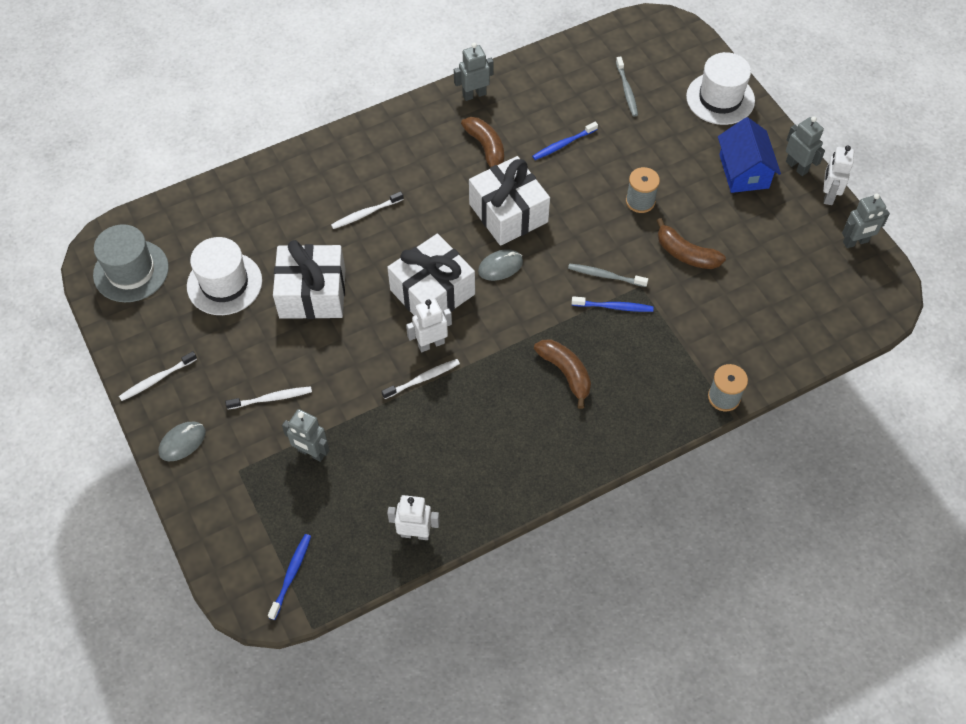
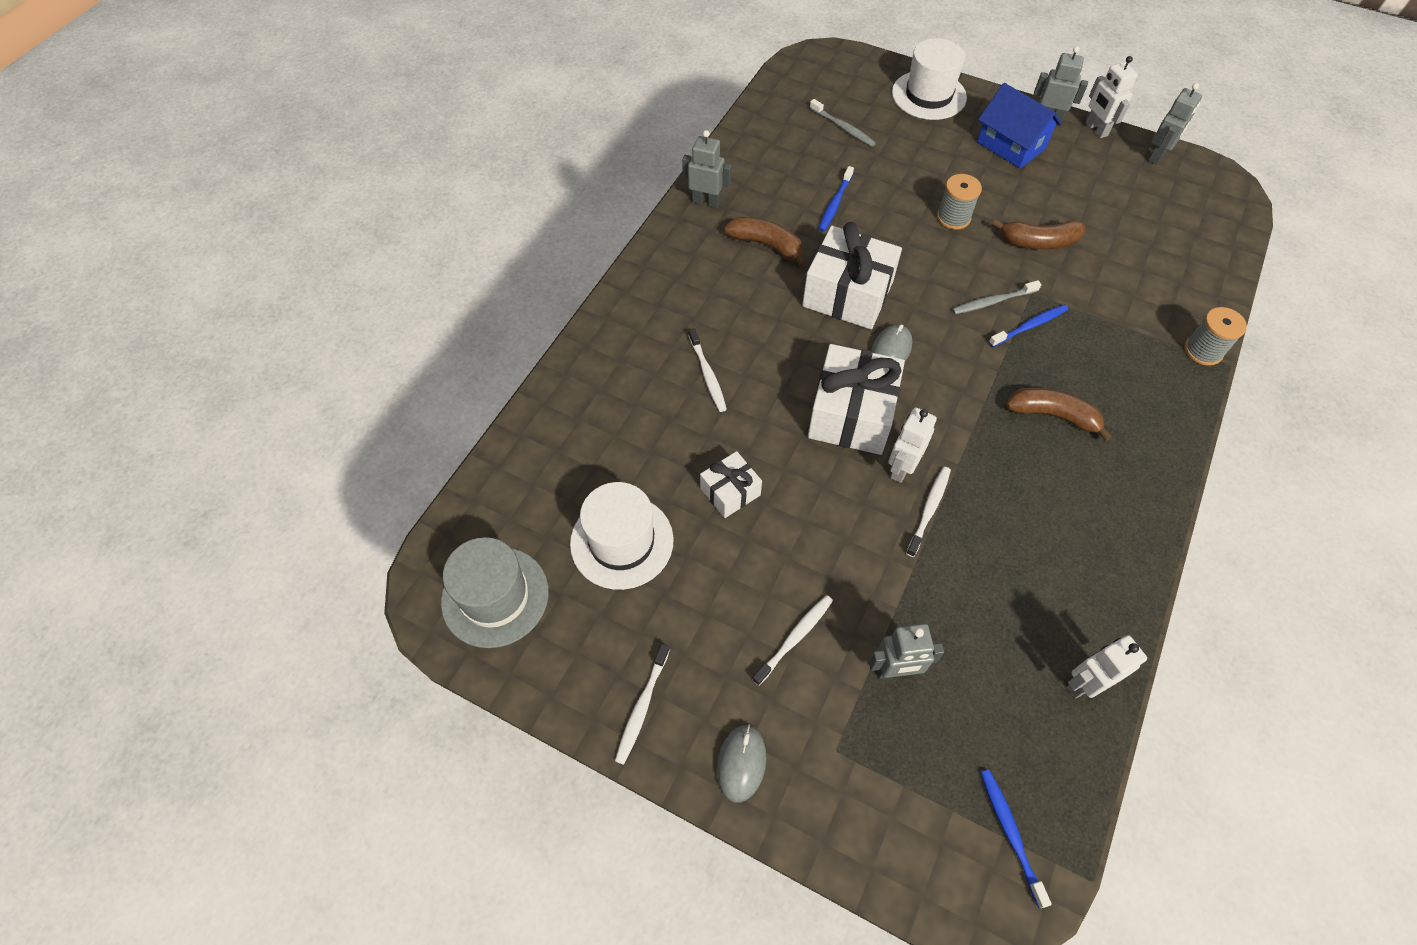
camera: 35 degrees left, 0 degrees up
white gift [273,240,345,319] -> white gift [700,451,762,518], size x0.54
white toothbrush [331,191,404,229] -> white toothbrush turned 45 degrees counterclockwise [689,328,727,412]
grey robot [454,43,494,101] -> grey robot turned 75 degrees clockwise [682,130,732,208]

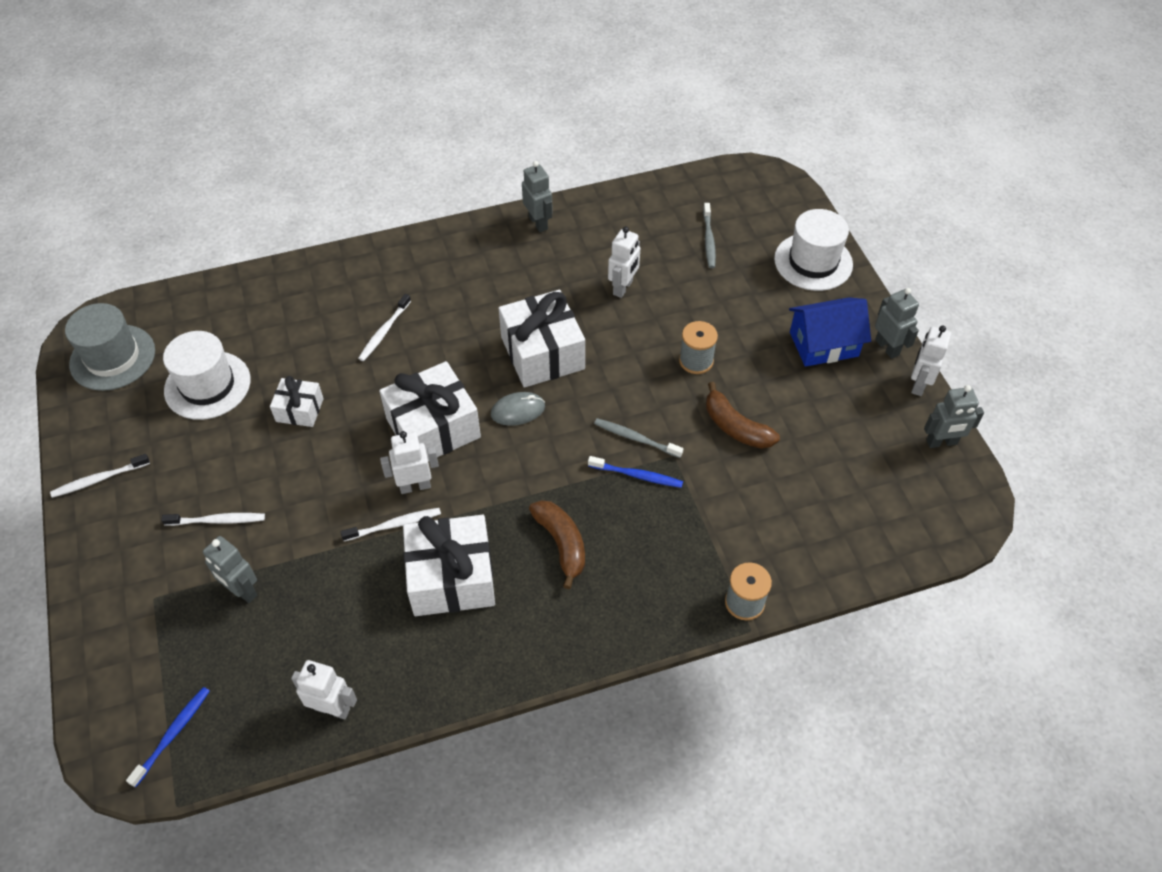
camera: 45 degrees right, 5 degrees down
grey mouse [717,724,766,802] -> none
brown banana [724,217,806,268] -> none
blue toothbrush [818,166,854,231] -> white robot [608,227,640,298]
blue house [977,83,1062,169] -> blue house turned 75 degrees clockwise [789,297,871,367]
none -> white gift [403,515,495,616]

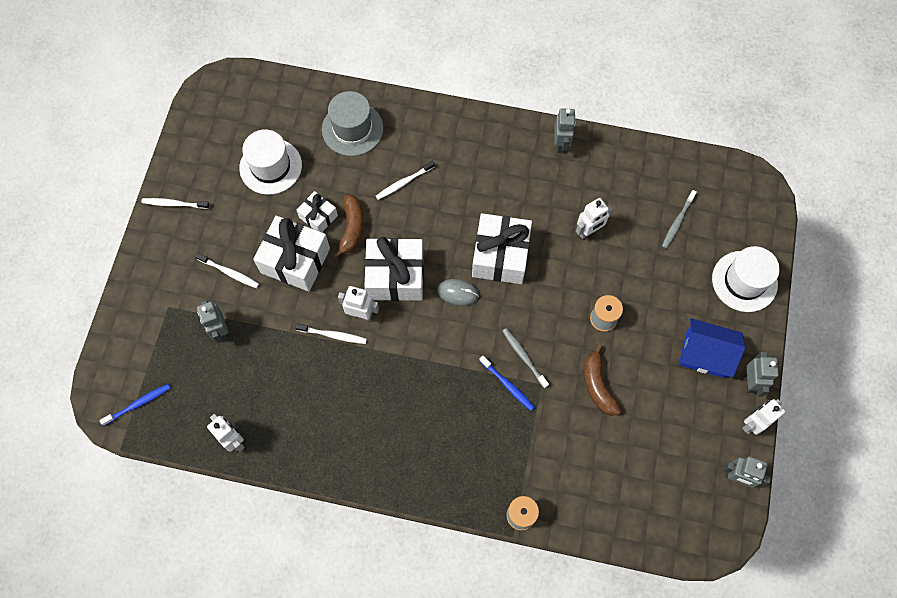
camera: 30 degrees right, 15 degrees up
grey hat [65,303,155,391] -> grey hat moved to [322,91,383,156]
white gift [403,515,495,616] -> white gift moved to [253,216,330,292]
brown banana [529,500,585,589] -> brown banana moved to [333,194,364,259]

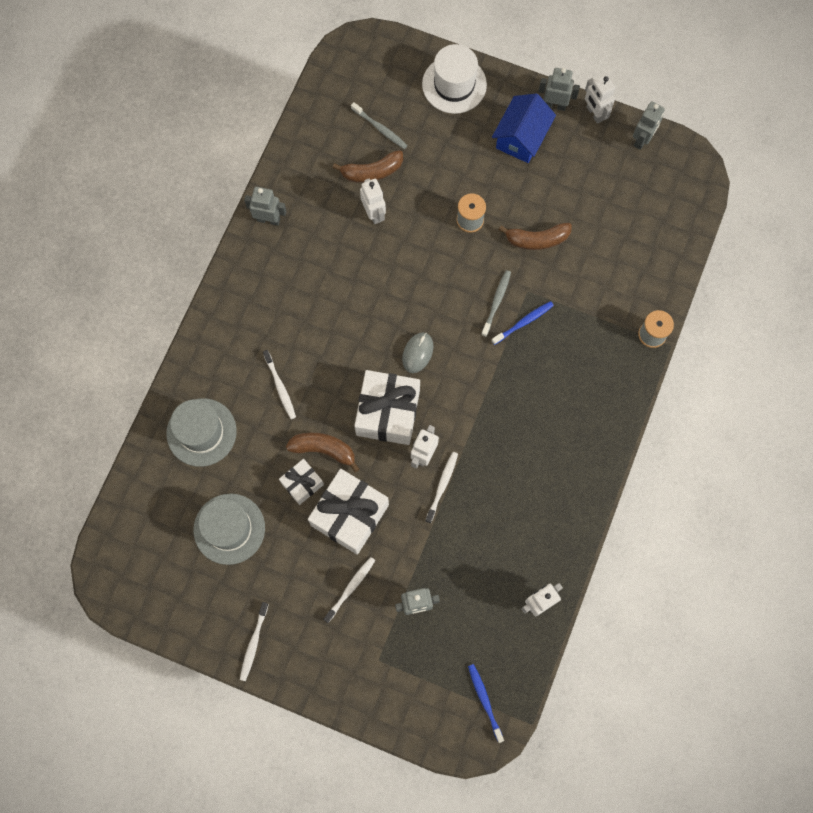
camera: 80 degrees left, 5 degrees up
white hat [239,129,302,195] -> grey hat [193,494,265,565]
white gift [472,213,532,284] -> none
grey toothbrush [502,328,549,388] -> grey toothbrush turned 135 degrees clockwise [481,270,511,337]
none -> brown banana [333,150,403,183]

